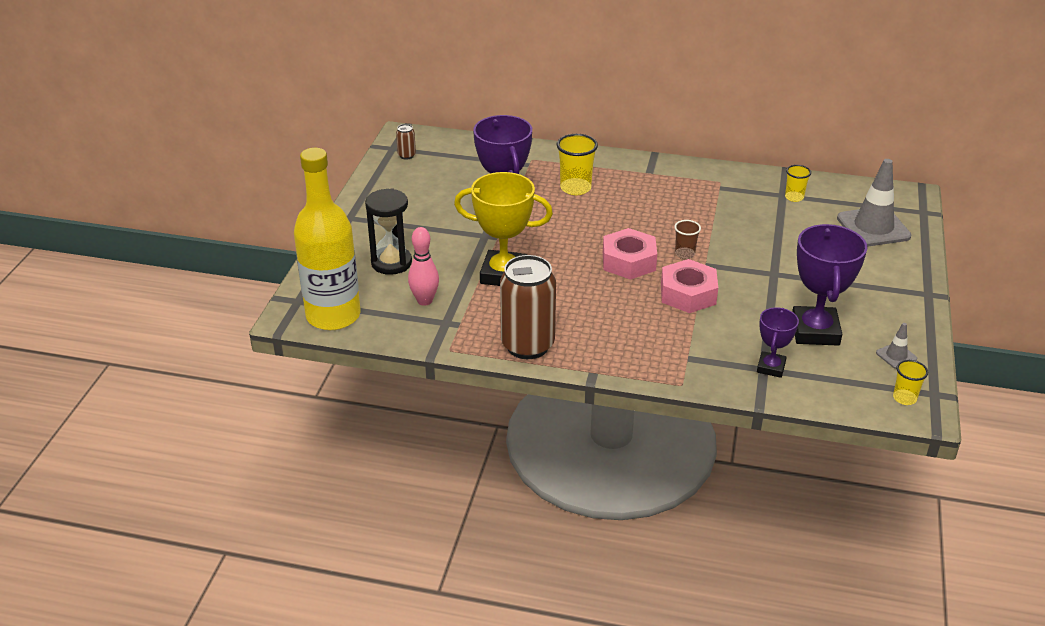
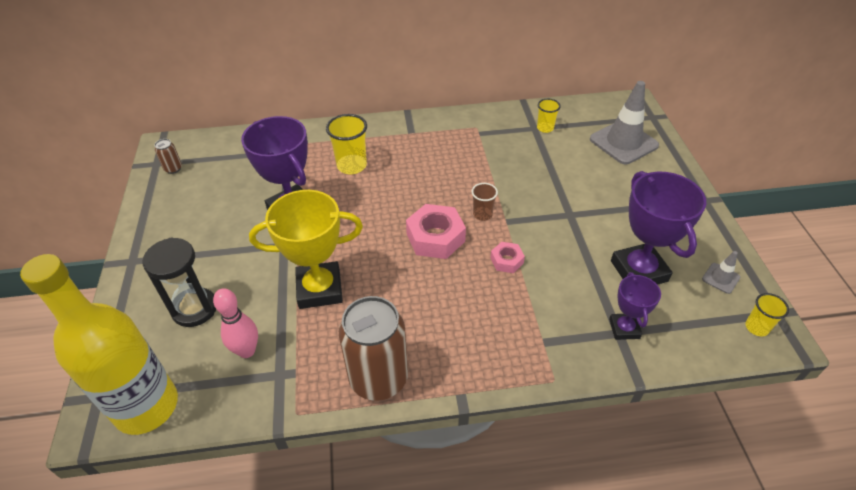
camera: 20 degrees left, 10 degrees up
pink nut [661,259,718,313] -> pink nut [490,242,525,273], size x0.54

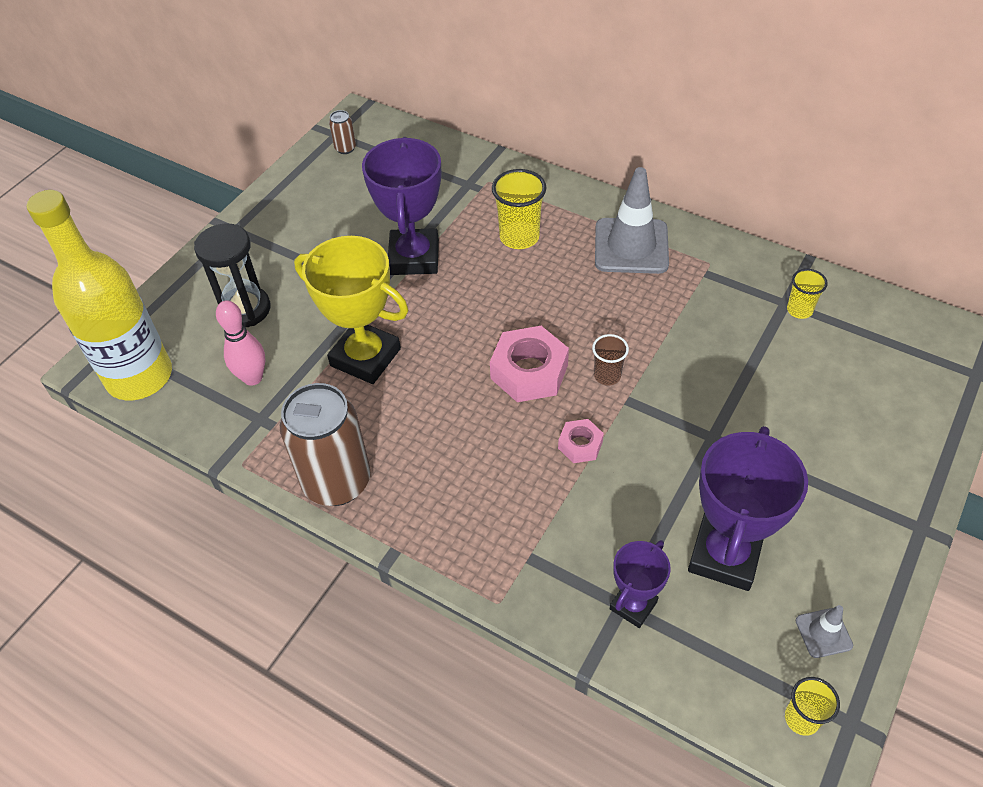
camera: 40 degrees right, 5 degrees up
grey traffic cone [590,81,659,164] -> grey traffic cone moved to [595,167,669,274]

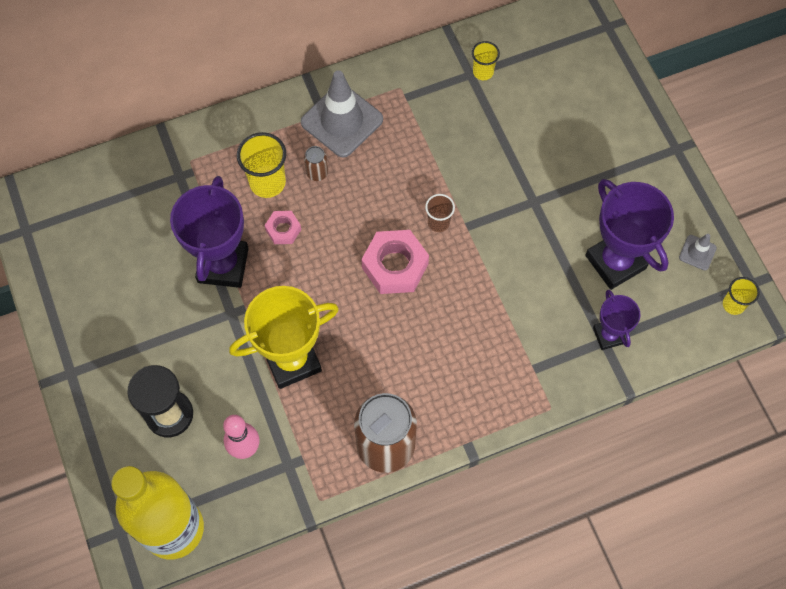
camera: 55 degrees left, 15 degrees up
brown can [329,110,356,154] -> brown can moved to [304,146,328,181]
purple trophy [362,137,441,275] -> purple trophy turned 60 degrees clockwise [170,176,249,288]
pink nut [558,419,604,463] -> pink nut moved to [265,211,301,244]

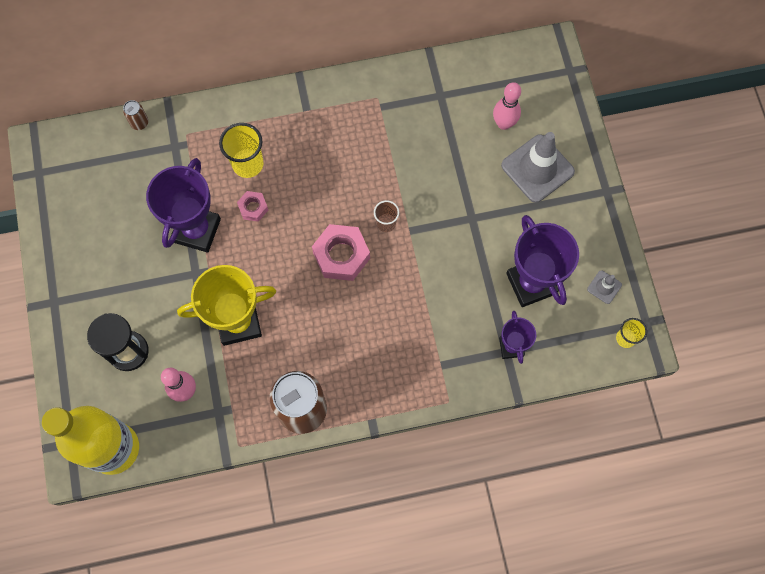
camera: 10 degrees right, 5 degrees up
grey traffic cone [301,70,383,158] -> grey traffic cone moved to [501,132,575,203]
brown can [304,146,328,181] -> brown can moved to [123,100,148,130]
yellow cup [472,41,500,80] -> none
none -> pink bowling pin [493,82,521,130]

